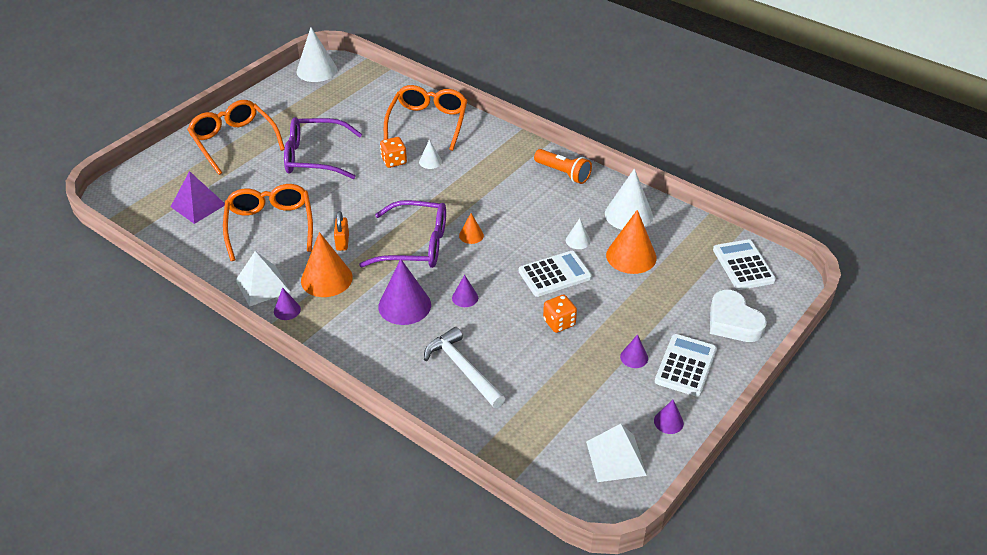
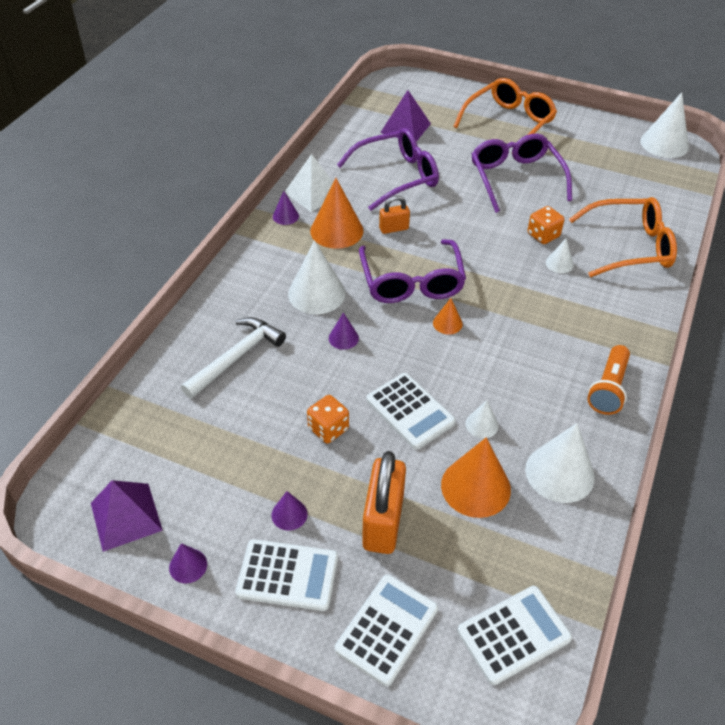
camera: 75 degrees right, 5 degrees up
orange glasses [223,184,313,261] -> purple glasses [337,128,439,211]
purple cone [378,259,431,325] -> white cone [288,240,345,314]
white pyramid [586,424,647,482] -> purple pyramid [91,480,163,552]
white heart [710,290,767,342] -> white calculator [335,574,438,686]
none -> orange padlock [362,451,406,554]

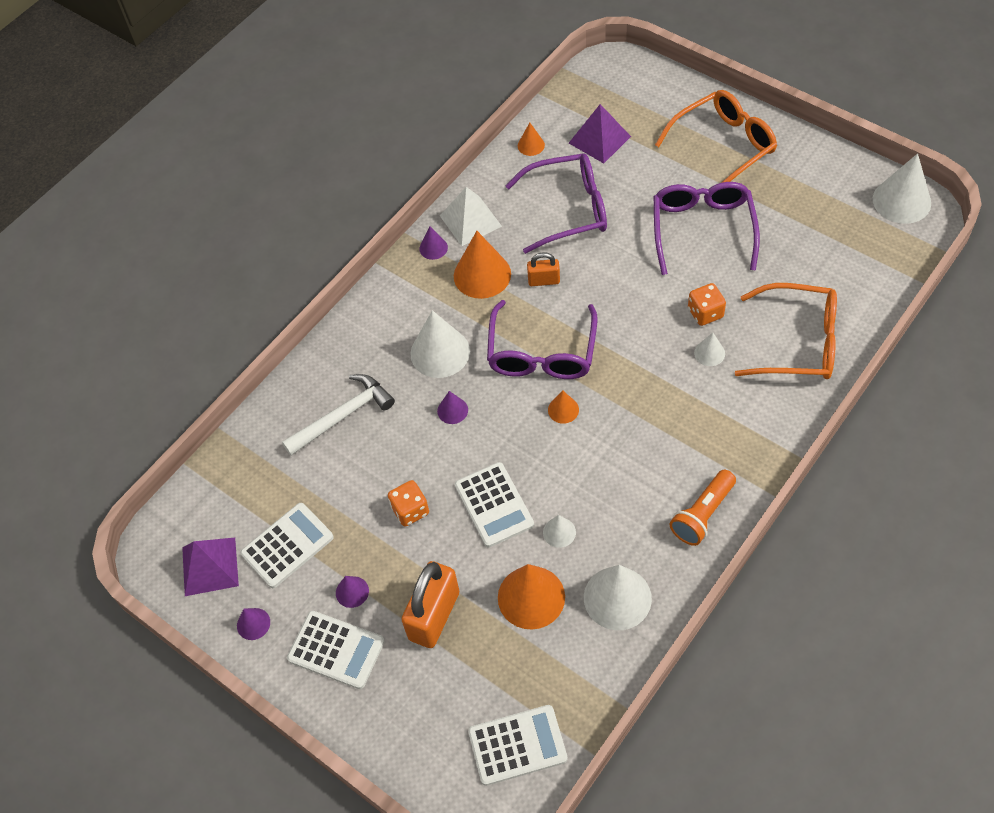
camera: 20 degrees right, 10 degrees up
white calculator [335,574,438,686] -> white calculator moved to [240,503,334,588]
none -> orange cone [518,123,545,156]

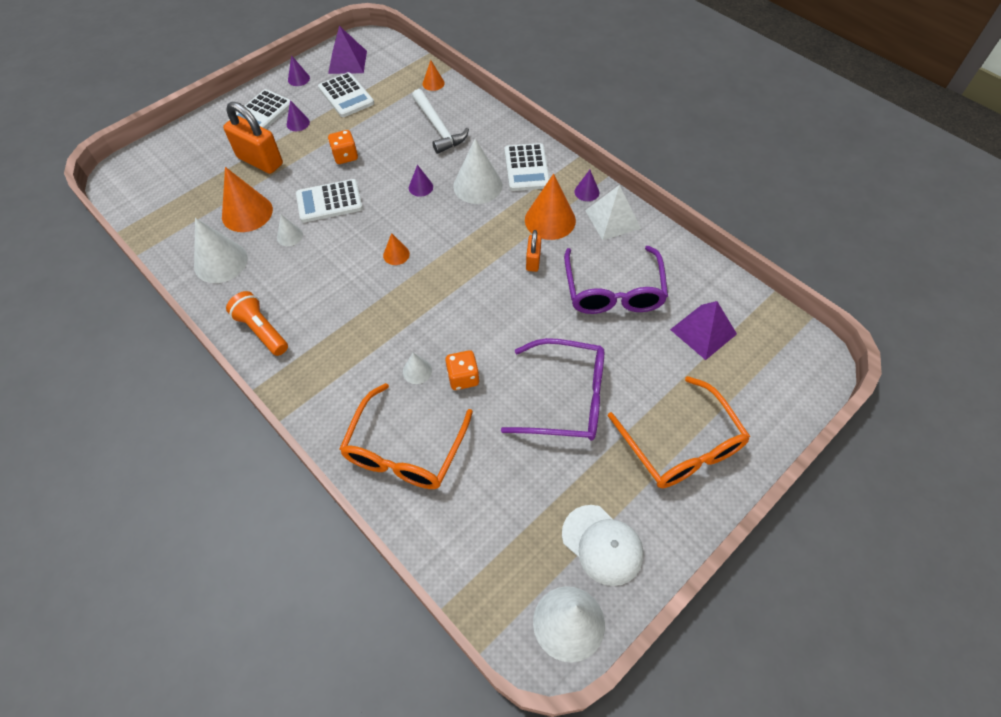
camera: 95 degrees right, 0 degrees up
white calculator [468,705,568,786] -> white calculator moved to [505,143,550,191]
purple glasses [487,300,598,379] -> none
orange cone [518,123,545,156] -> orange cone moved to [423,60,444,91]
none -> white cap [562,505,644,586]

